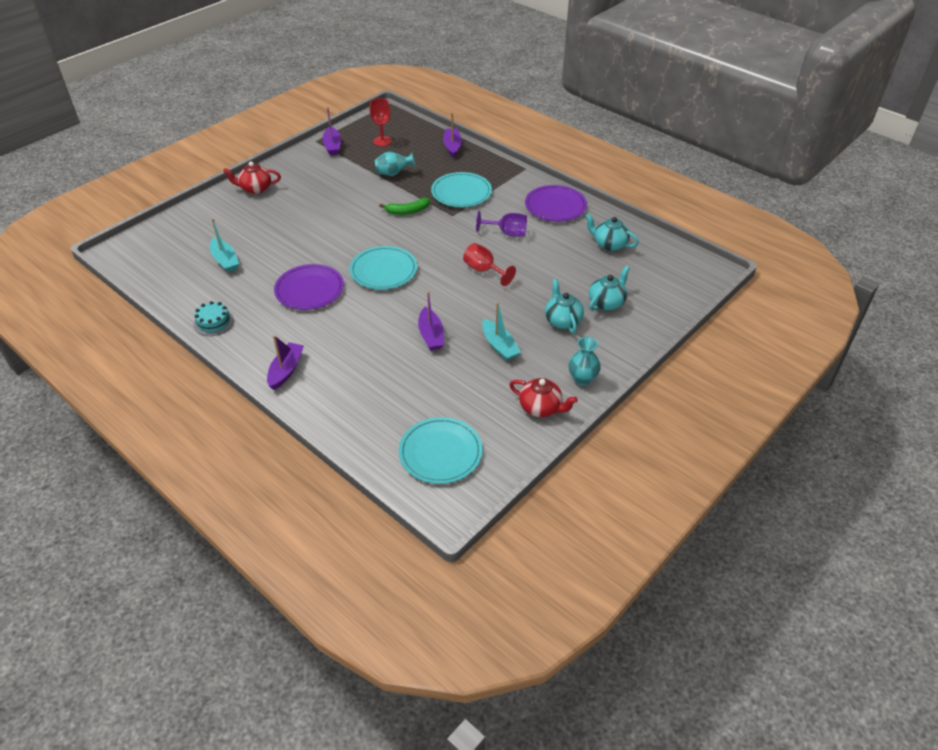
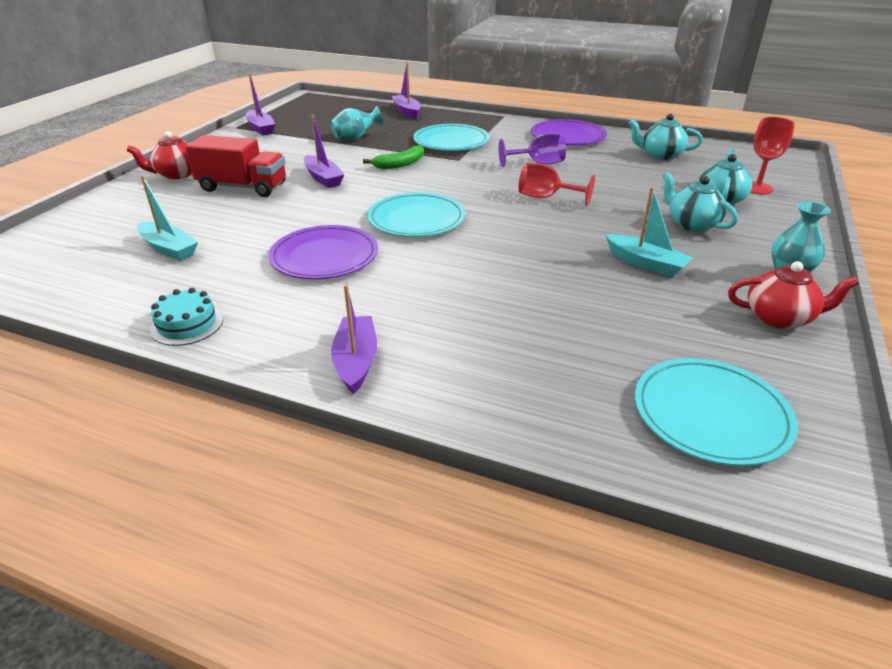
camera: 20 degrees left, 10 degrees down
red goblet [370,98,392,146] -> red goblet moved to [750,117,795,195]
purple boat [418,291,444,351] -> purple boat moved to [304,115,344,188]
none -> red truck [185,135,286,197]

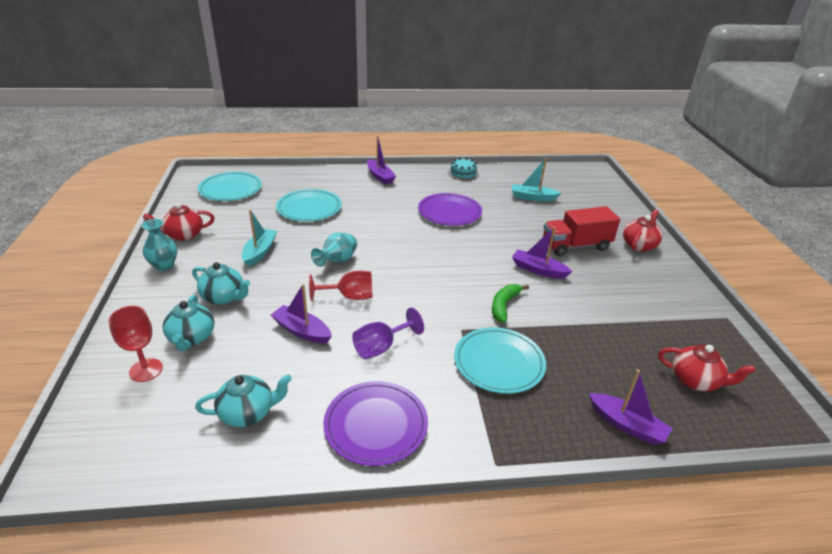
camera: 150 degrees right, 0 degrees up
purple boat [246,74,275,135] -> purple boat moved to [271,284,332,343]
turquoise vase [331,106,383,141] -> turquoise vase moved to [311,232,357,267]
turquoise plate [367,192,465,237] -> turquoise plate moved to [276,189,342,222]
turquoise boat [605,187,693,277] -> turquoise boat turned 90 degrees clockwise [242,210,277,267]
none -> red teapot [658,345,756,391]

